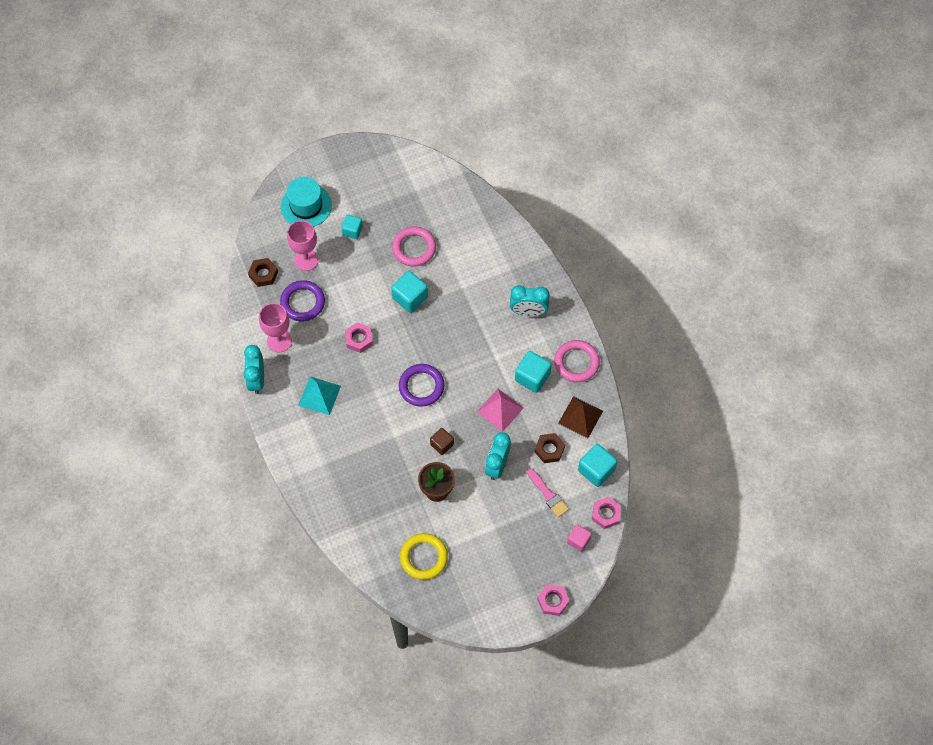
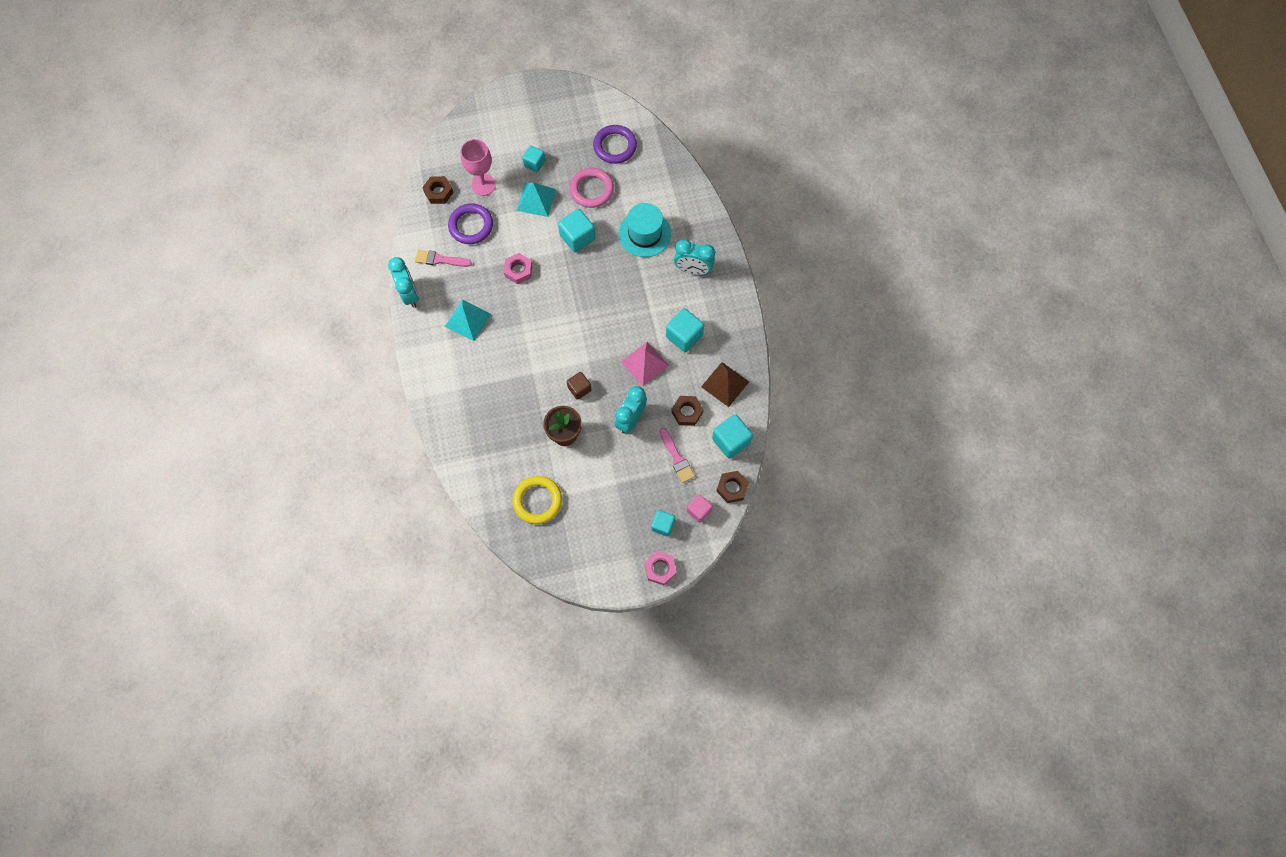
camera: 10 degrees right, 5 degrees up
turquoise clock [244,345,264,394] -> turquoise clock turned 150 degrees clockwise [388,257,419,308]
pink goblet [259,303,292,352] -> pink brush [415,250,472,267]
turquoise hat [281,177,332,227] -> turquoise hat moved to [619,203,671,257]
purple ring [399,364,444,407] -> purple ring moved to [593,125,637,164]
pink ring [554,340,600,382] -> none
pink nut [592,497,621,529] -> brown nut [716,471,749,503]
none -> turquoise pyramid [517,182,556,217]
none -> turquoise cube [651,510,675,537]

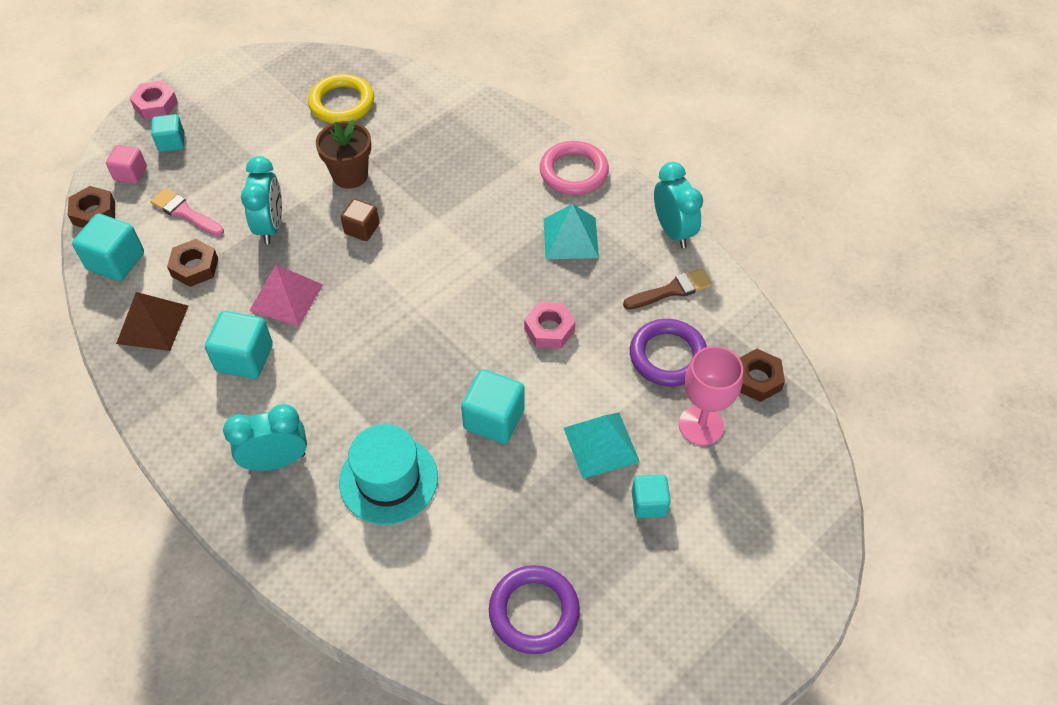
camera: 150 degrees right, 15 degrees down
turquoise clock [388,257,419,308] -> turquoise clock turned 150 degrees counterclockwise [654,162,703,248]
pink brush [415,250,472,267] -> brown brush [623,269,712,310]
pink ring [569,168,614,208] -> pink ring moved to [540,141,609,195]

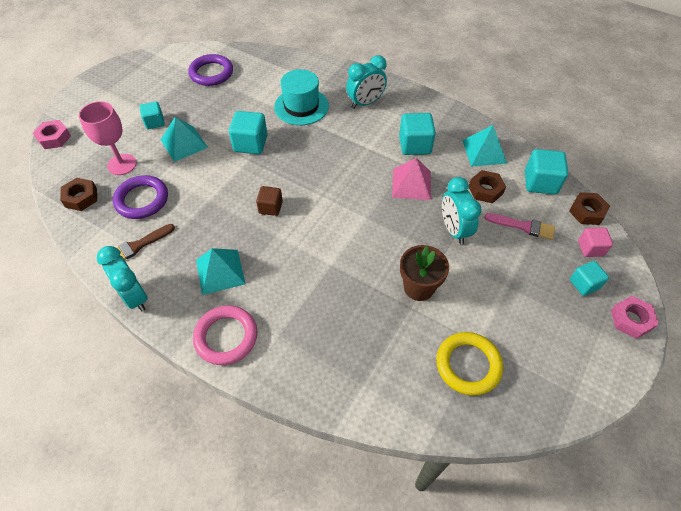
camera: 165 degrees right, 0 degrees up
brown pyramid [116,292,188,351] -> turquoise pyramid [462,125,507,167]
brown cube [341,199,380,241] -> brown cube moved to [256,186,283,216]
pink nut [524,302,575,348] -> pink nut moved to [33,120,71,149]

